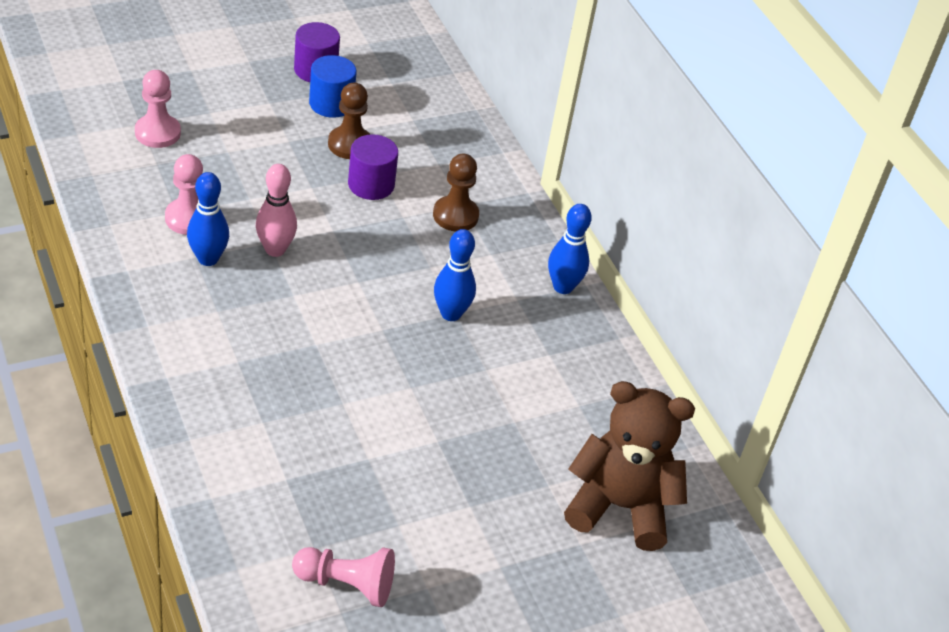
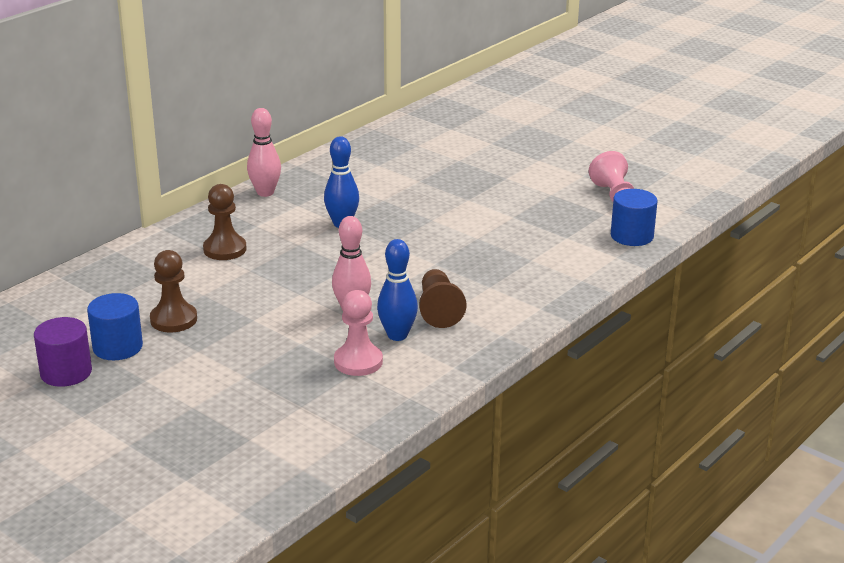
camera: 110 degrees left, 15 degrees down
pink pawn [135,70,181,148] -> none
purple cylinder [348,134,398,200] -> none
blue bowling pin [548,204,592,294] -> pink bowling pin [247,108,281,197]
brown teddy bear [564,381,695,551] -> none
none -> brown pawn [419,269,466,328]
none -> blue cylinder [611,189,657,246]

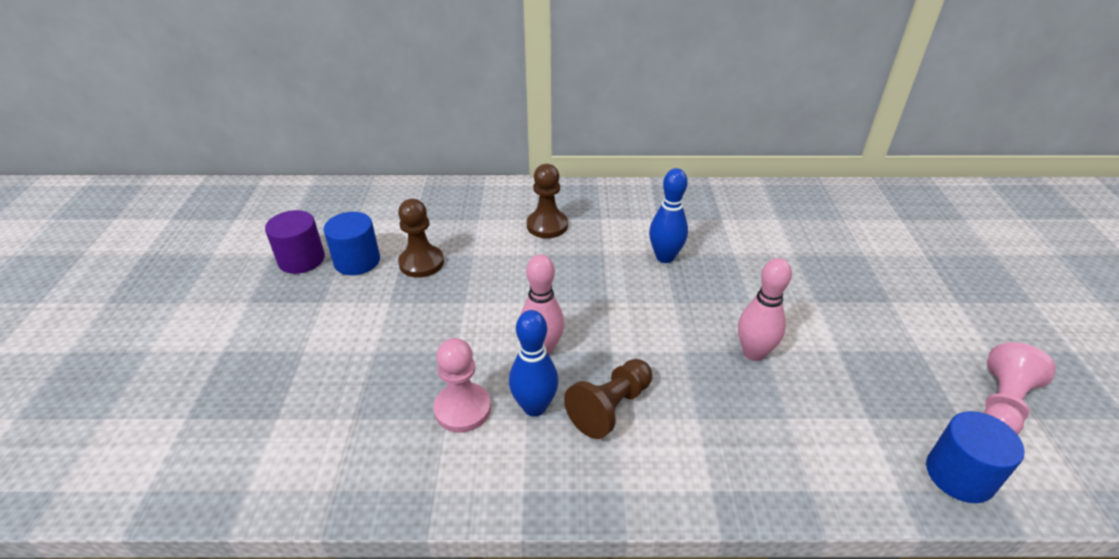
camera: 50 degrees right, 10 degrees up
pink bowling pin [247,108,281,197] -> pink bowling pin moved to [738,258,792,361]

